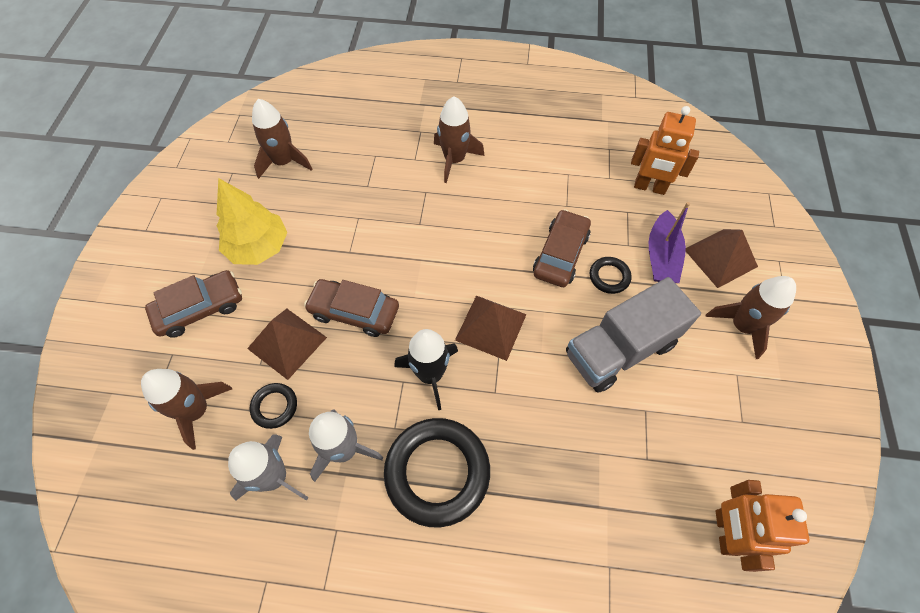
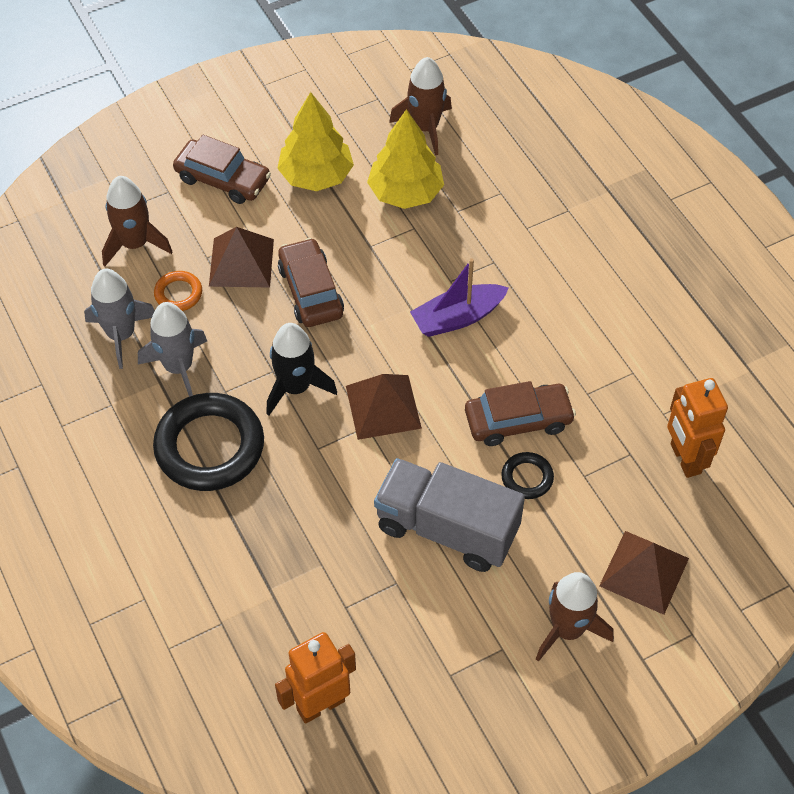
camera: 55 degrees right, 5 degrees down
black ring [250,383,297,429] -> orange ring [154,271,202,311]
brown rocket [434,96,485,183] -> none
purple boat [649,202,690,283] -> purple boat moved to [410,258,509,337]
none -> yellow tree [367,109,444,209]

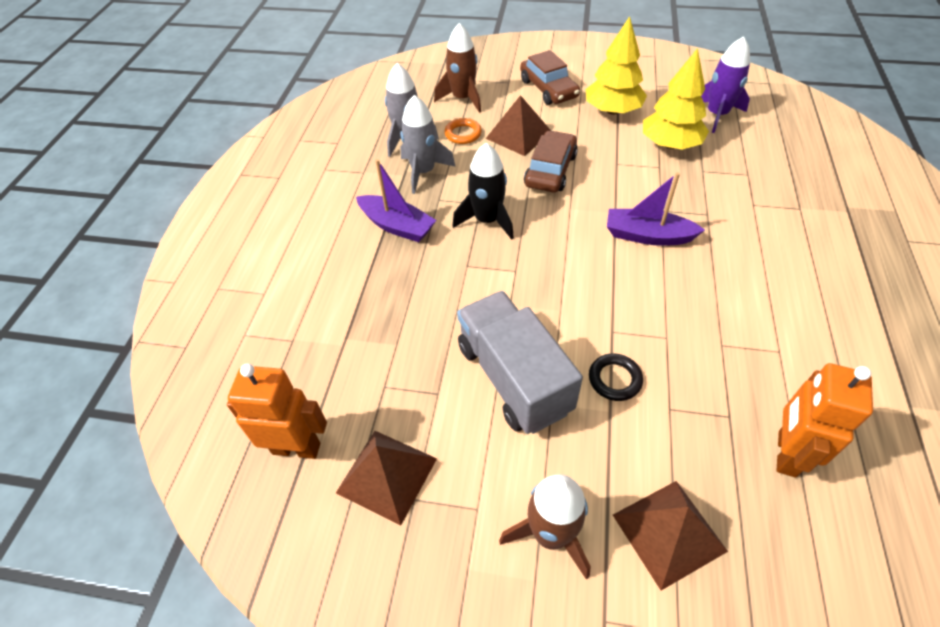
camera: 40 degrees right, 5 degrees down
black ring [153,393,264,491] -> purple boat [356,159,436,242]
brown pyramid [346,374,422,440] -> brown pyramid moved to [336,431,437,526]
brown rocket [389,57,452,155] -> purple rocket [701,36,750,133]
brown car [465,381,576,446] -> none

